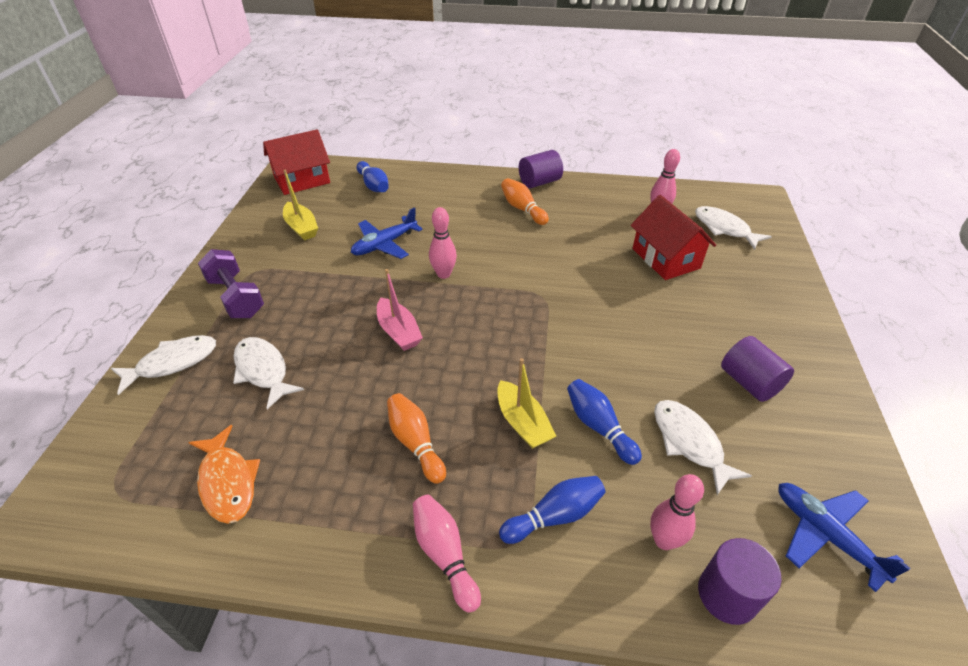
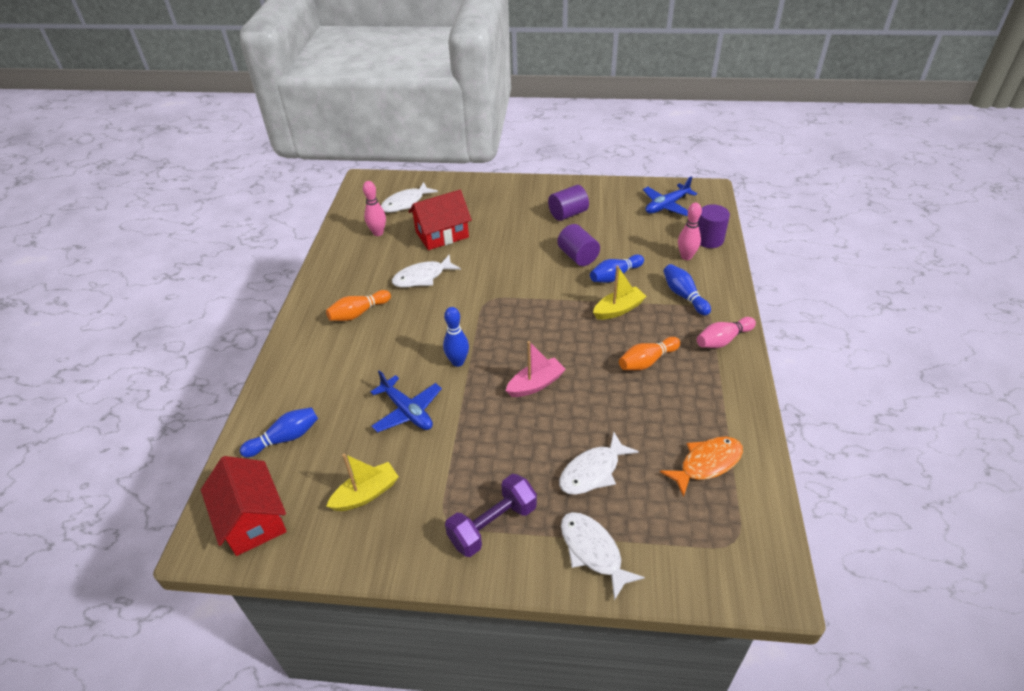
camera: 90 degrees left, 0 degrees up
pink bowling pin [429,207,457,279] -> blue bowling pin [443,307,469,367]
purple cylinder [519,150,563,188] -> purple cylinder moved to [557,224,600,266]
white fish [654,400,752,495] -> white fish moved to [392,255,461,288]

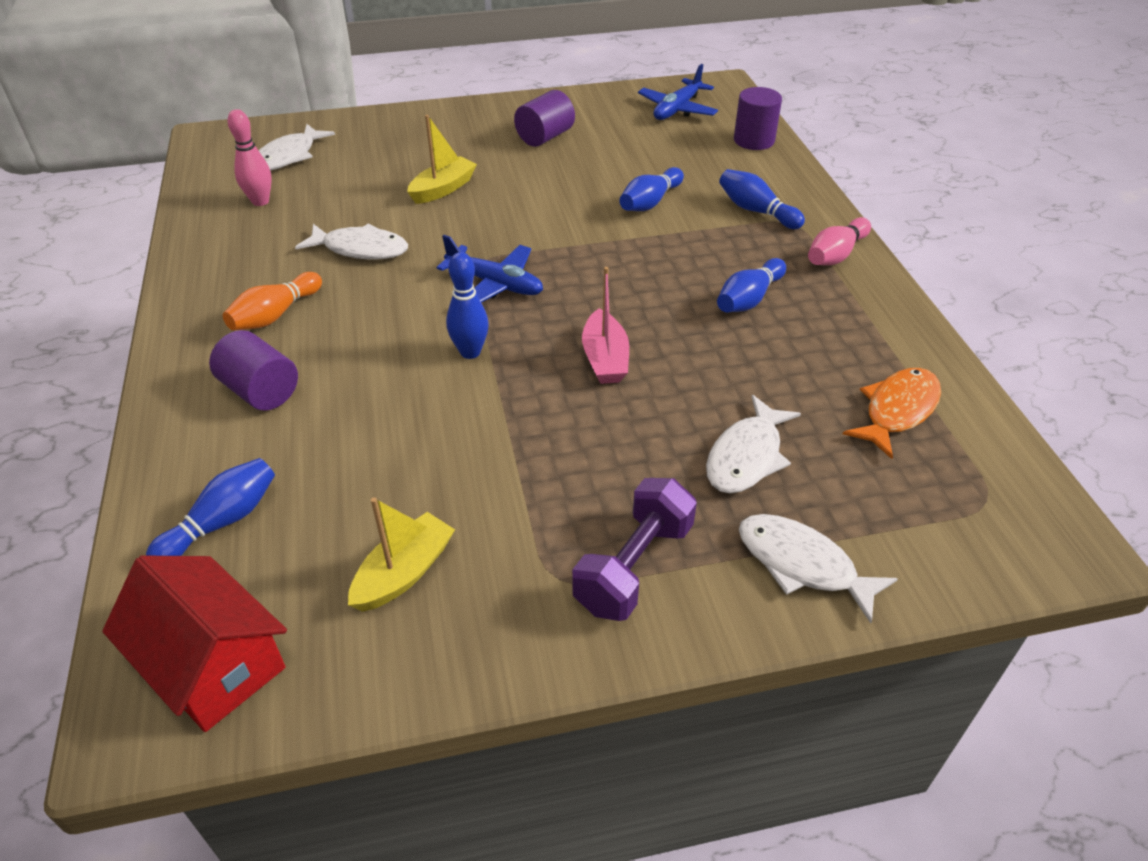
camera: 20 degrees left, 0 degrees up
blue plane [370,370,442,433] -> blue plane moved to [436,235,543,303]
white fish [392,255,461,288] -> white fish turned 120 degrees counterclockwise [295,223,408,260]
red house [409,190,472,250] -> none
pink boat [506,341,566,397] -> pink boat turned 135 degrees clockwise [582,267,629,384]
purple cylinder [557,224,600,266] -> purple cylinder moved to [209,330,298,411]
yellow boat [593,266,647,320] -> yellow boat moved to [407,115,477,204]
orange bowling pin [619,337,680,370] -> blue bowling pin [717,258,786,312]
pink bowling pin [678,203,702,260] -> none

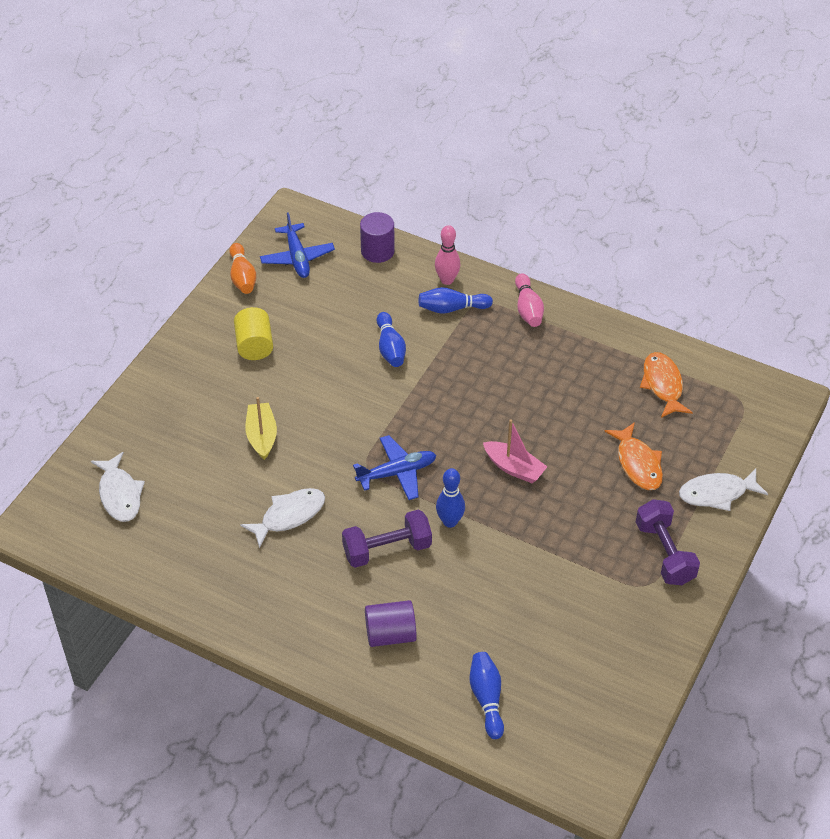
camera: 50 degrees left, 5 degrees up
red house [102,555,287,732] -> none
orange bowling pin [223,272,322,330] -> orange bowling pin moved to [229,243,256,294]
pink bowling pin [227,109,272,206] -> pink bowling pin moved to [435,225,460,285]
yellow boat [348,497,455,612] -> none
purple cylinder [514,90,575,147] -> yellow cylinder [234,307,273,360]
white fish [706,395,801,493] -> orange fish [604,422,663,490]
blue bowling pin [717,258,786,312] -> none
none -> purple dumbbell [342,509,432,568]

